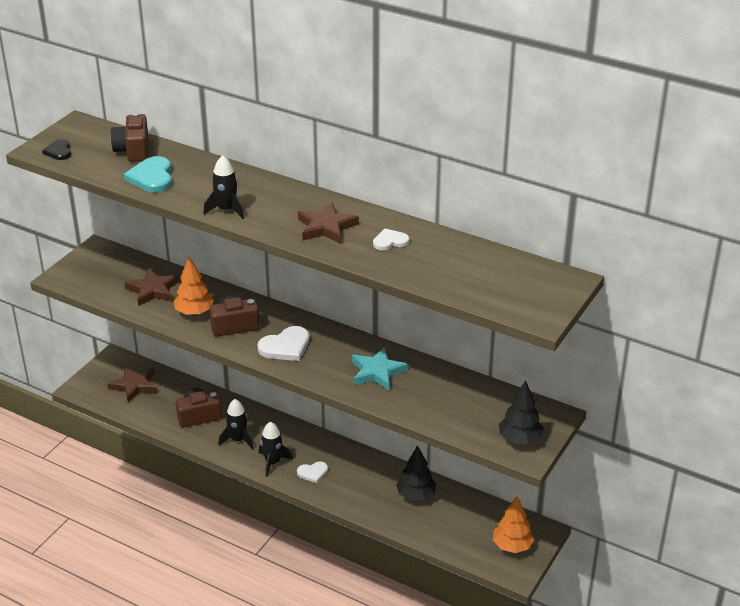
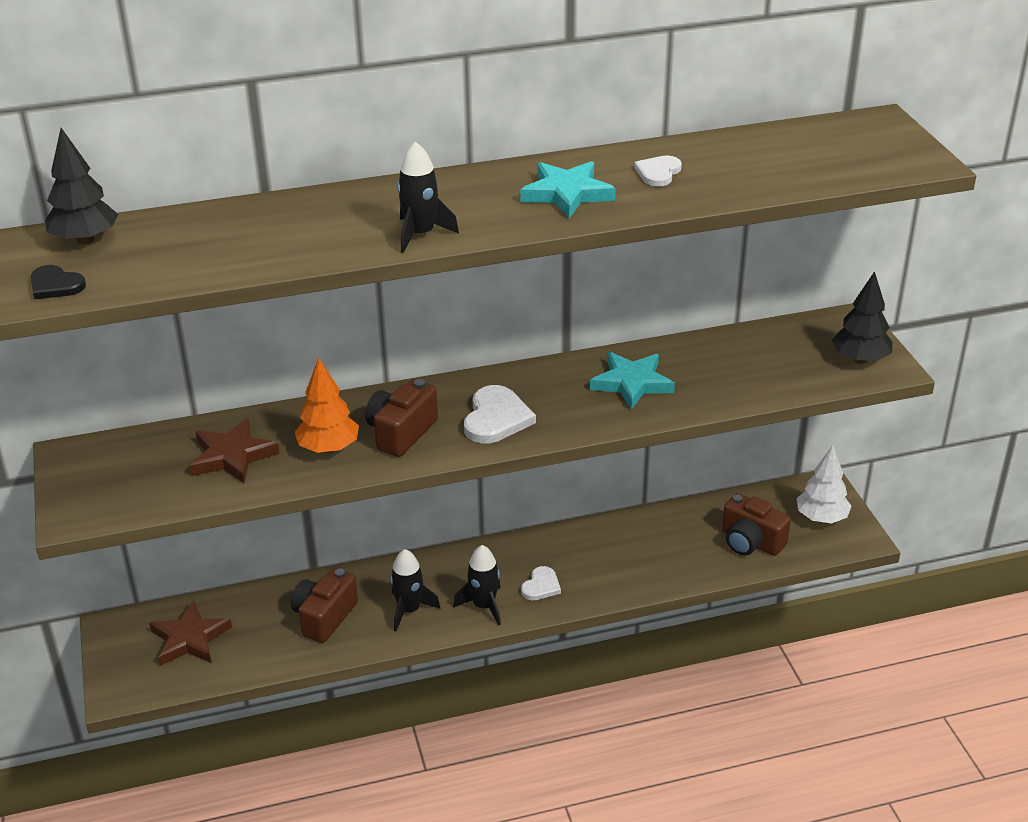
camera: 45 degrees left, 0 degrees up
brown camera [110,112,149,162] -> brown camera moved to [722,493,791,556]
turquoise heart [124,156,172,193] -> none
brown star [298,202,359,244] -> turquoise star [520,161,616,218]
black tree [396,445,436,501] -> black tree moved to [45,128,119,245]
orange tree [493,496,535,553] -> white tree [797,446,852,523]

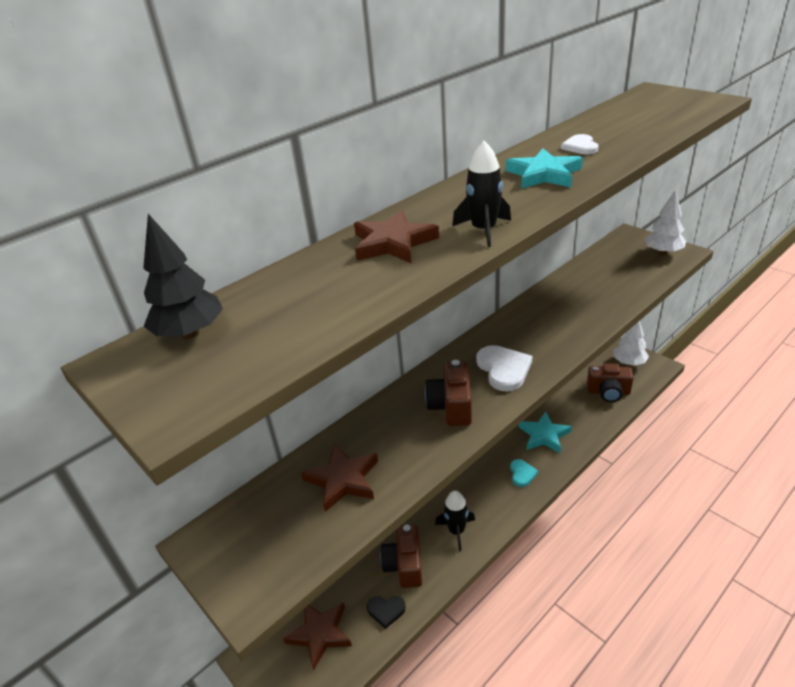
camera: 25 degrees left, 0 degrees up
black heart [31,265,86,299] -> black heart moved to [367,596,406,629]
orange tree [294,357,359,453] -> none
black rocket [453,545,501,626] -> none
white heart [521,566,561,600] -> turquoise heart [510,459,538,487]
turquoise star [590,352,675,410] -> turquoise star moved to [519,411,572,453]
black tree [832,271,893,363] -> white tree [644,190,686,255]
none -> brown star [354,210,439,264]

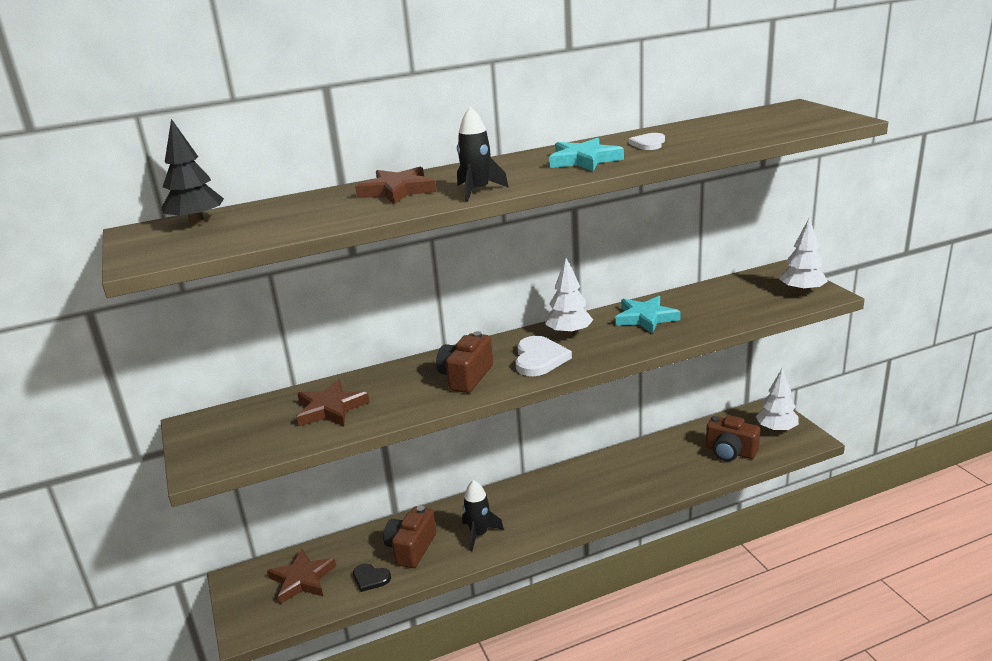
camera: 20 degrees right, 10 degrees down
turquoise heart [510,459,538,487] -> none
turquoise star [519,411,572,453] -> turquoise star moved to [615,296,681,334]
none -> white tree [545,258,593,336]

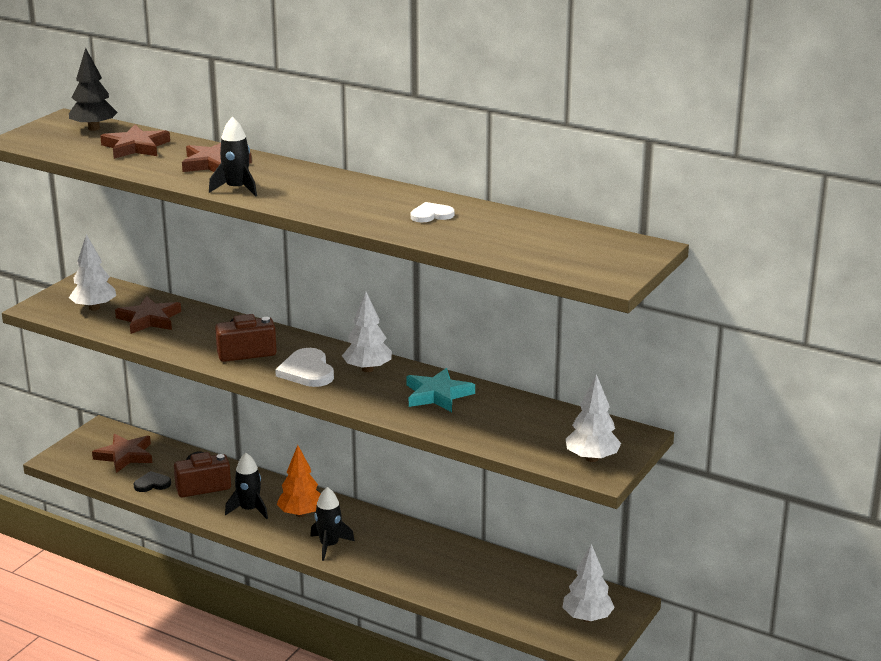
camera: 50 degrees right, 0 degrees up
black heart [353,564,391,592] -> black heart turned 90 degrees clockwise [133,471,171,492]
white heart [515,336,572,376] -> white heart turned 105 degrees clockwise [275,348,334,387]
turquoise star [549,138,624,171] -> none
brown camera [706,415,760,461] -> none
none -> white tree [69,234,116,311]
none -> brown star [100,125,170,159]
none -> orange tree [277,445,320,517]
none -> black rocket [310,487,355,561]

